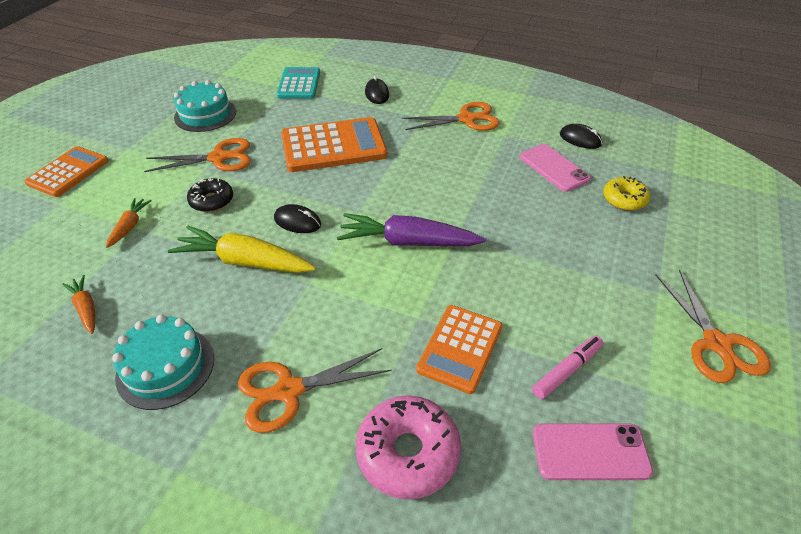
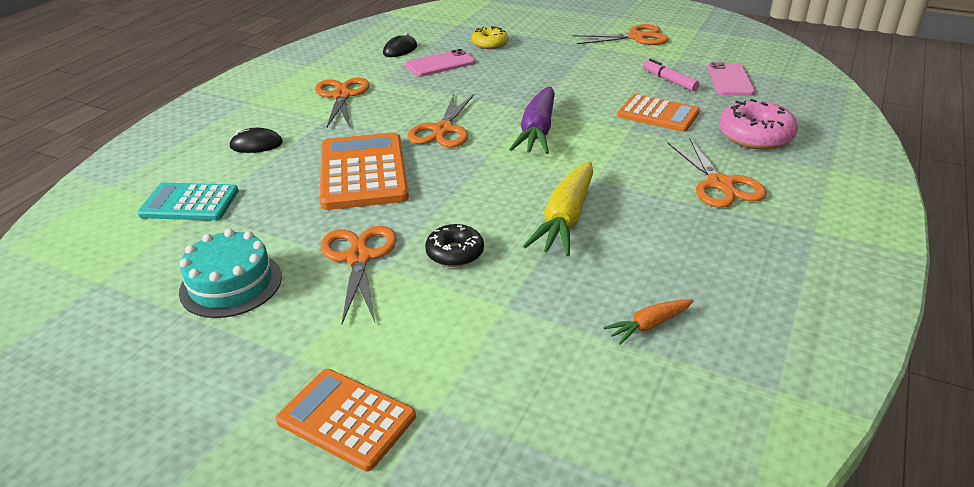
camera: 85 degrees left, 10 degrees down
orange carrot [106,198,152,248] -> none
turquoise cake [112,314,214,410] -> none
black mouse [274,204,321,233] -> none
none -> orange scissors [407,94,474,148]

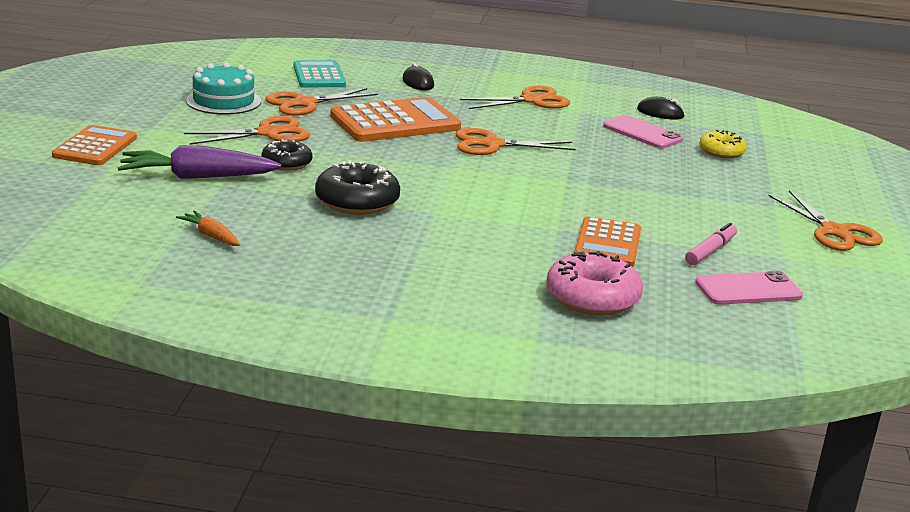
camera: 70 degrees right, 10 degrees down
purple carrot [509,87,555,154] -> purple carrot moved to [118,145,281,179]
yellow carrot [523,161,593,257] -> black donut [315,161,400,215]
orange scissors [667,137,767,208] -> orange scissors moved to [265,88,378,116]

